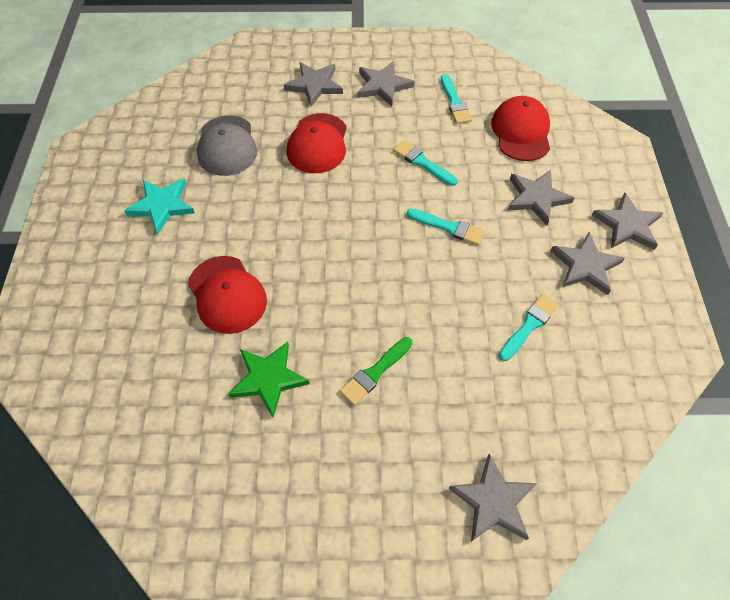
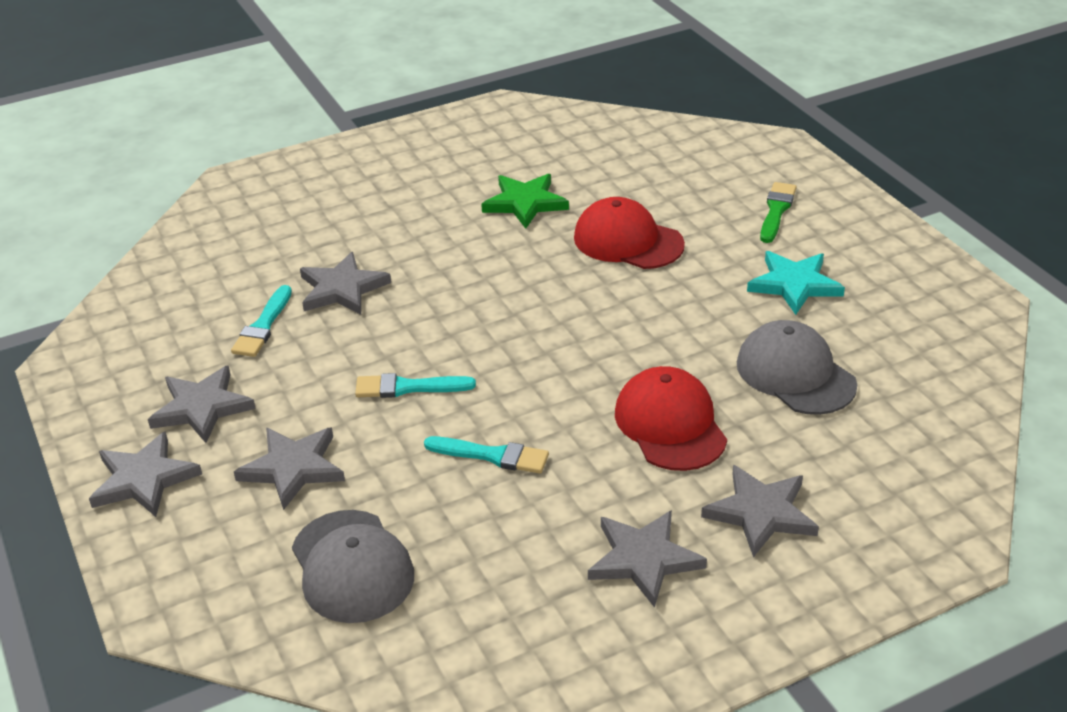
camera: 155 degrees right, 20 degrees down
green brush [340,337,412,405] -> green brush moved to [760,182,797,243]
turquoise brush [441,74,472,124] -> none
grey star [449,453,537,542] -> grey star moved to [300,252,391,315]
red cap [491,96,550,161] -> grey cap [292,510,414,623]

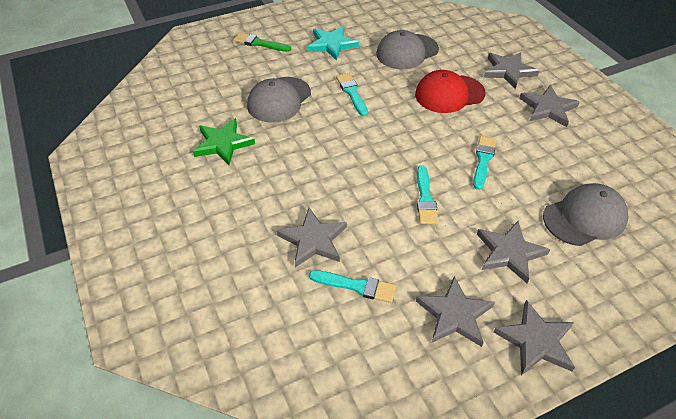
camera: 90 degrees left, 10 degrees up
red cap [574,197,685,269] -> grey cap [247,77,311,123]
none -> turquoise brush [336,73,368,116]

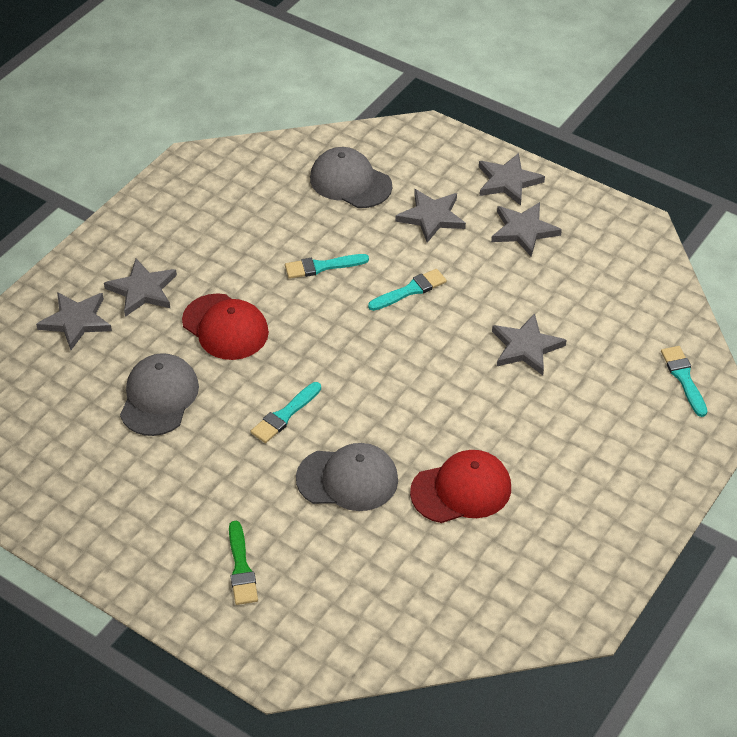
camera: 120 degrees left, 0 degrees up
green star [193,118,255,165] -> red cap [410,450,511,523]
turquoise star [308,26,359,61] -> none
turquoise brush [309,270,396,303] -> turquoise brush moved to [661,346,707,417]
grey cap [376,30,439,69] -> grey cap turned 105 degrees counterclockwise [120,353,199,436]
grey star [519,85,580,127] -> grey star moved to [36,292,112,350]

